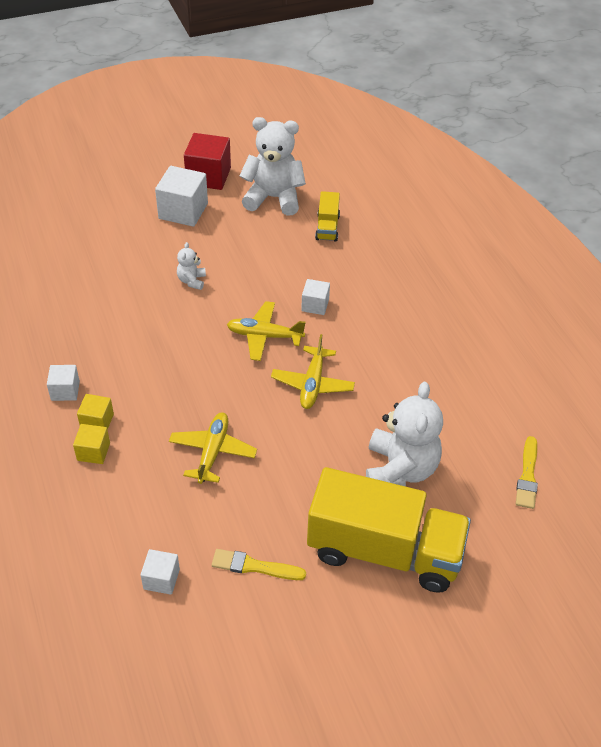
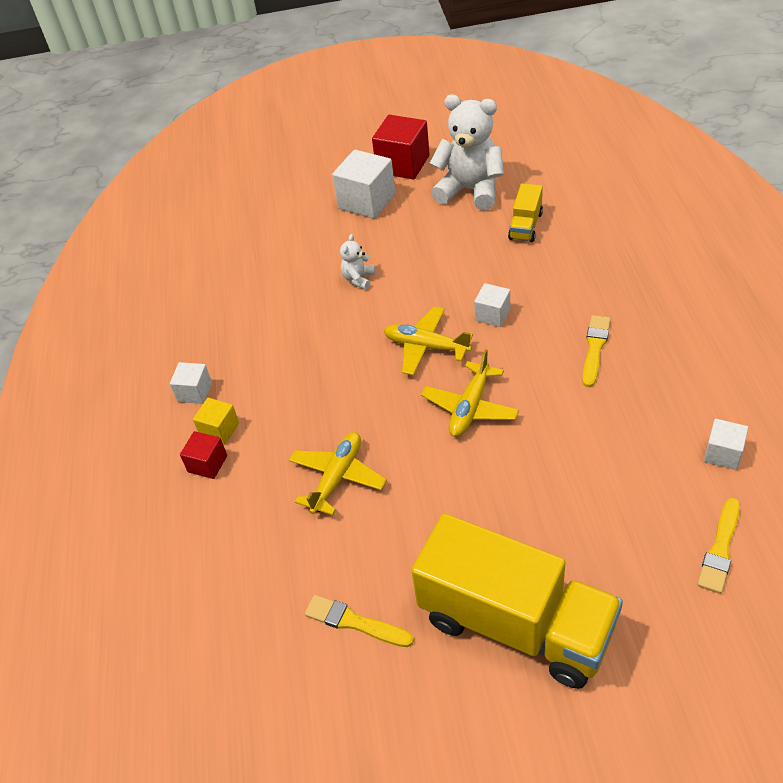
camera: 20 degrees right, 0 degrees up
yellow cube [73,424,110,464] -> red cube [180,431,227,479]
white cube [140,549,180,595] -> white cube moved to [704,419,748,470]
white teddy bear [366,382,443,487] -> none
none -> yellow brush [582,315,611,387]

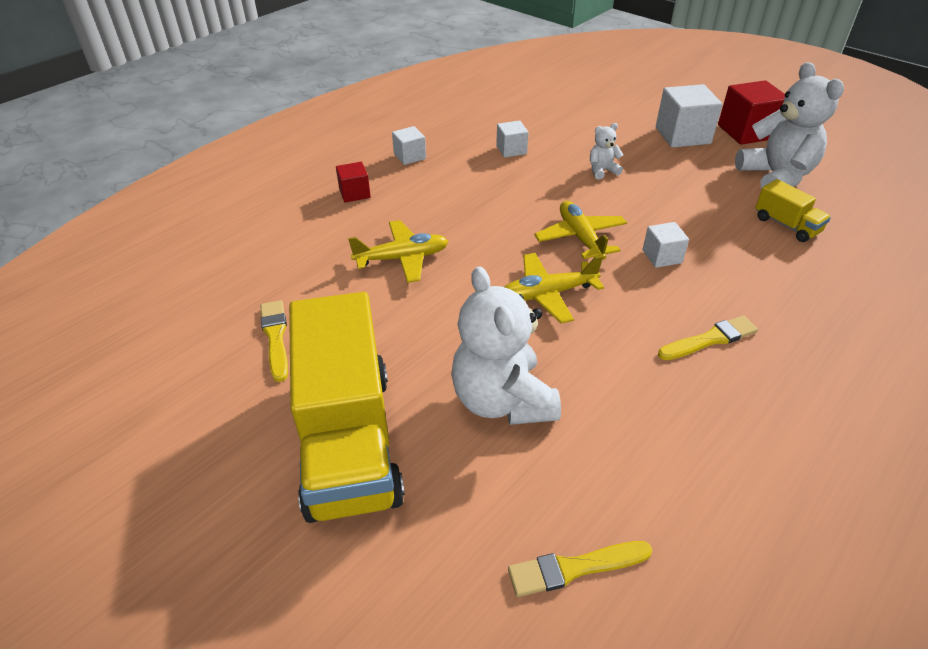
camera: 45 degrees right, 5 degrees down
yellow cube [193,398,239,445] -> none
yellow truck [508,183,543,242] -> yellow truck turned 105 degrees counterclockwise [755,179,831,242]
white cube [704,419,748,470] -> white cube moved to [496,120,529,158]
none -> white teddy bear [451,266,561,425]

